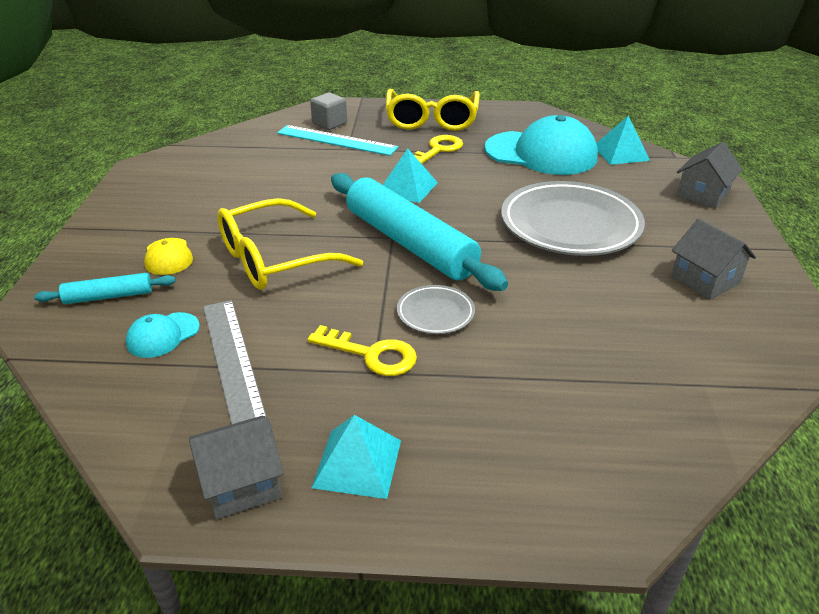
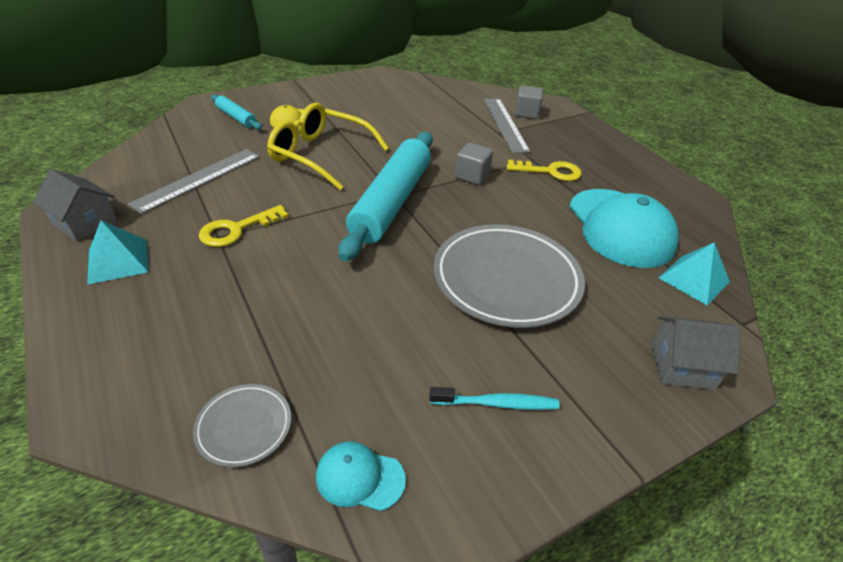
camera: 55 degrees right, 5 degrees up
turquoise cap [126,312,200,358] -> turquoise cap moved to [316,441,406,511]
turquoise ruler [277,125,399,156] -> grey ruler [484,99,530,153]
yellow key [307,325,417,376] -> yellow key turned 60 degrees clockwise [199,205,289,247]
turquoise pyramid [383,148,438,203] -> grey cube [455,143,493,185]
yellow glasses [386,89,480,131] -> none
grey plate [397,285,475,334] -> grey plate moved to [193,384,291,467]
grey house [671,219,756,299] -> turquoise toothbrush [430,387,560,410]

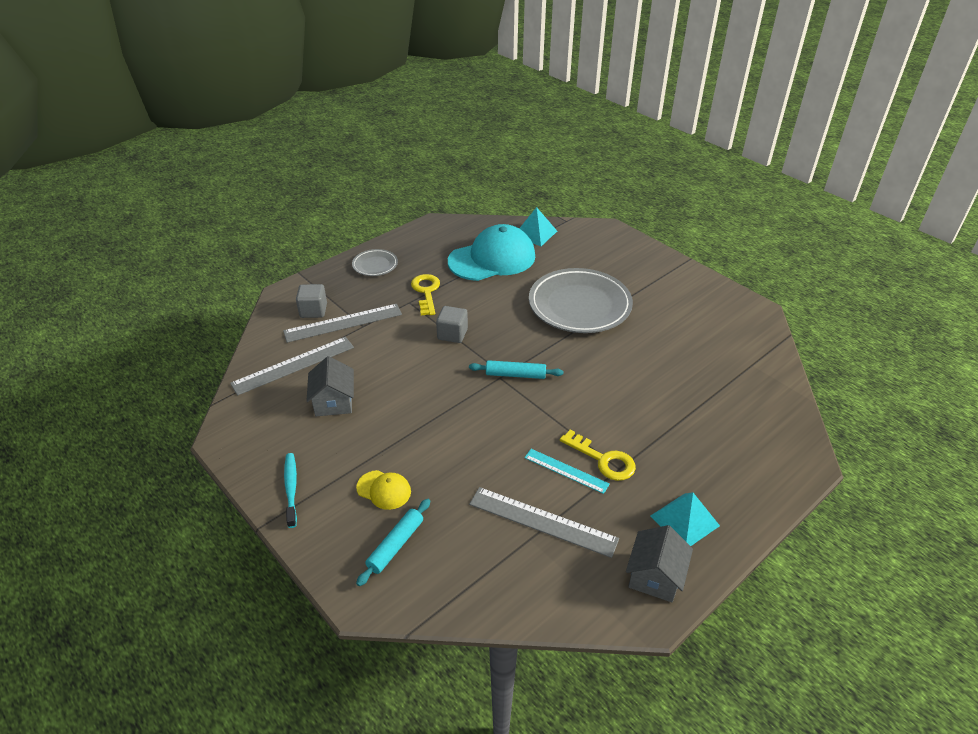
camera: 100 degrees left, 0 degrees up
grey plate [193,384,291,467] -> grey plate moved to [352,249,398,276]
yellow glasses [267,103,389,190] -> none
turquoise cap [316,441,406,511] -> none
turquoise rolling pin [338,132,433,262] -> turquoise rolling pin [469,360,563,379], size x0.46
turquoise toothbrush [430,387,560,410] -> turquoise toothbrush moved to [284,453,297,528]
grey house [651,316,741,390] -> grey house moved to [306,356,354,416]
none -> grey ruler [230,337,354,395]
none -> turquoise ruler [524,449,610,494]

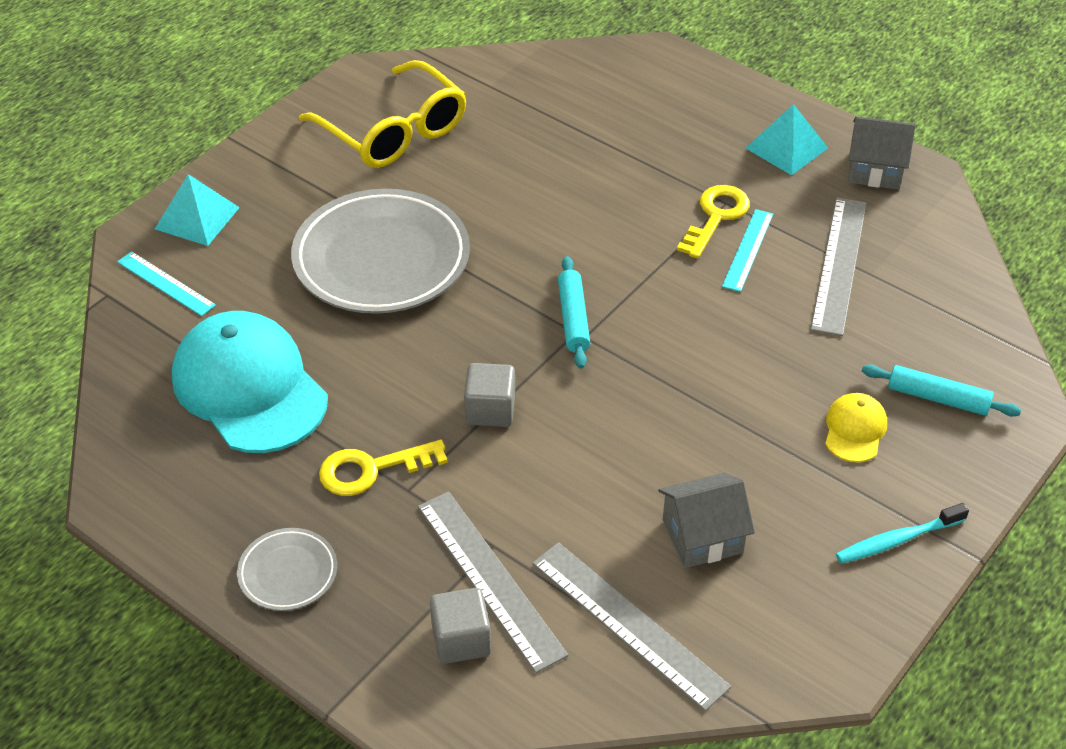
camera: 100 degrees left, 5 degrees up
turquoise pyramid [519,207,557,246] -> turquoise pyramid moved to [155,174,240,246]
none -> turquoise ruler [117,251,216,316]
none -> yellow glasses [299,60,466,168]

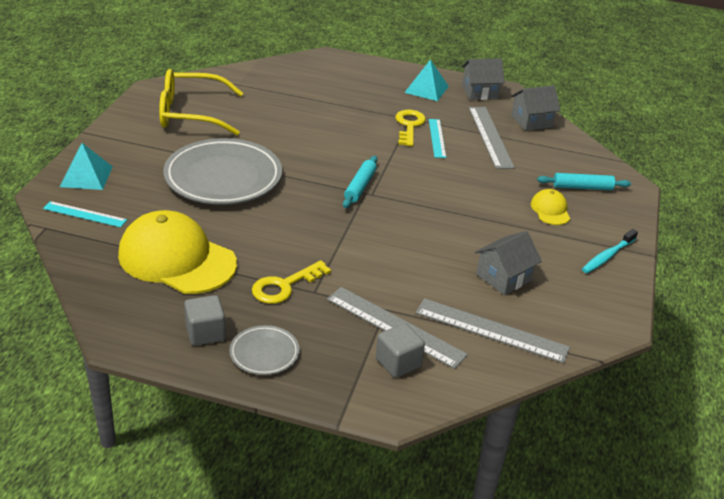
camera: 25 degrees left, 10 degrees down
turquoise cap [172,311,328,453] -> yellow cap [118,210,237,294]
yellow glasses [299,60,466,168] -> yellow glasses turned 150 degrees clockwise [159,69,243,135]
grey cube [464,363,515,427] -> grey cube moved to [184,295,226,346]
turquoise rolling pin [558,256,590,369] -> turquoise rolling pin turned 45 degrees clockwise [343,156,378,208]
none -> grey house [511,85,561,131]

